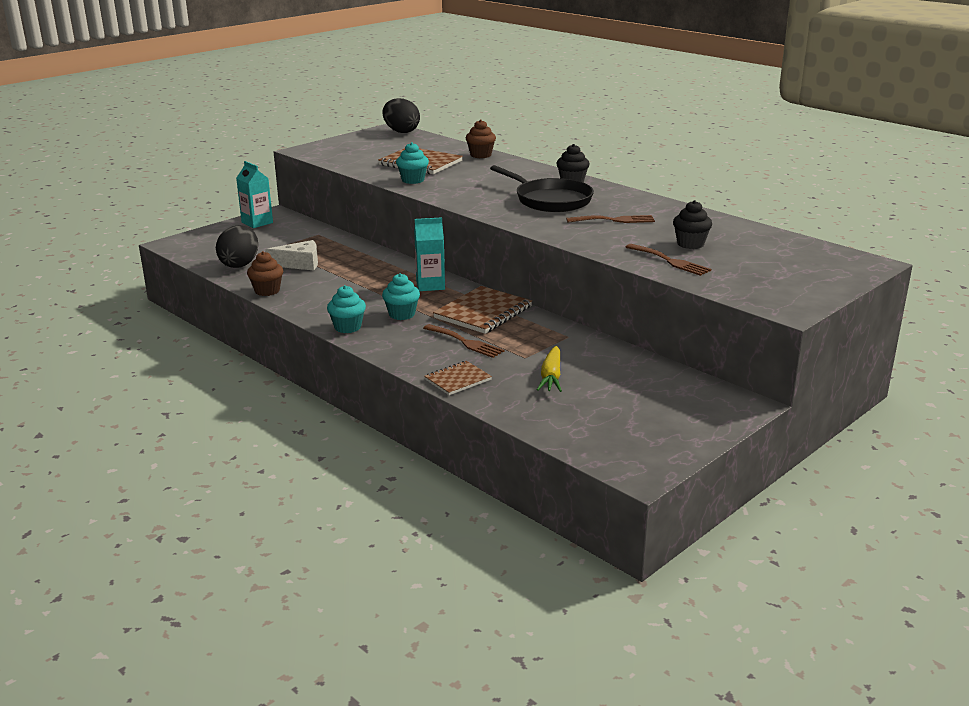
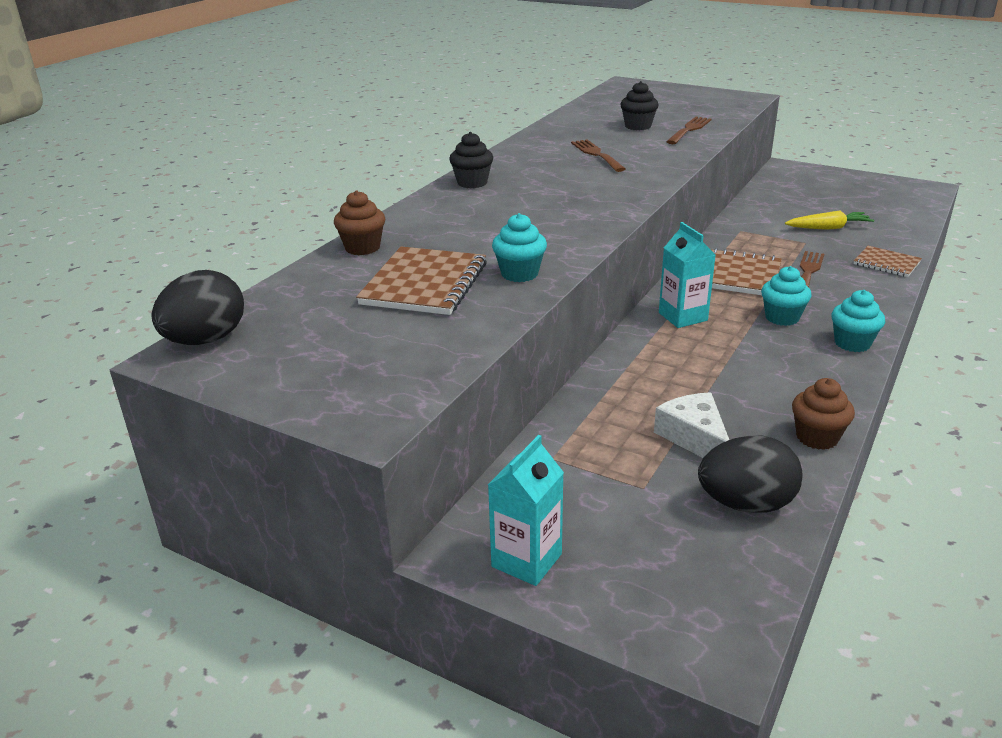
camera: 105 degrees left, 5 degrees up
black pan [490,165,594,212] -> none

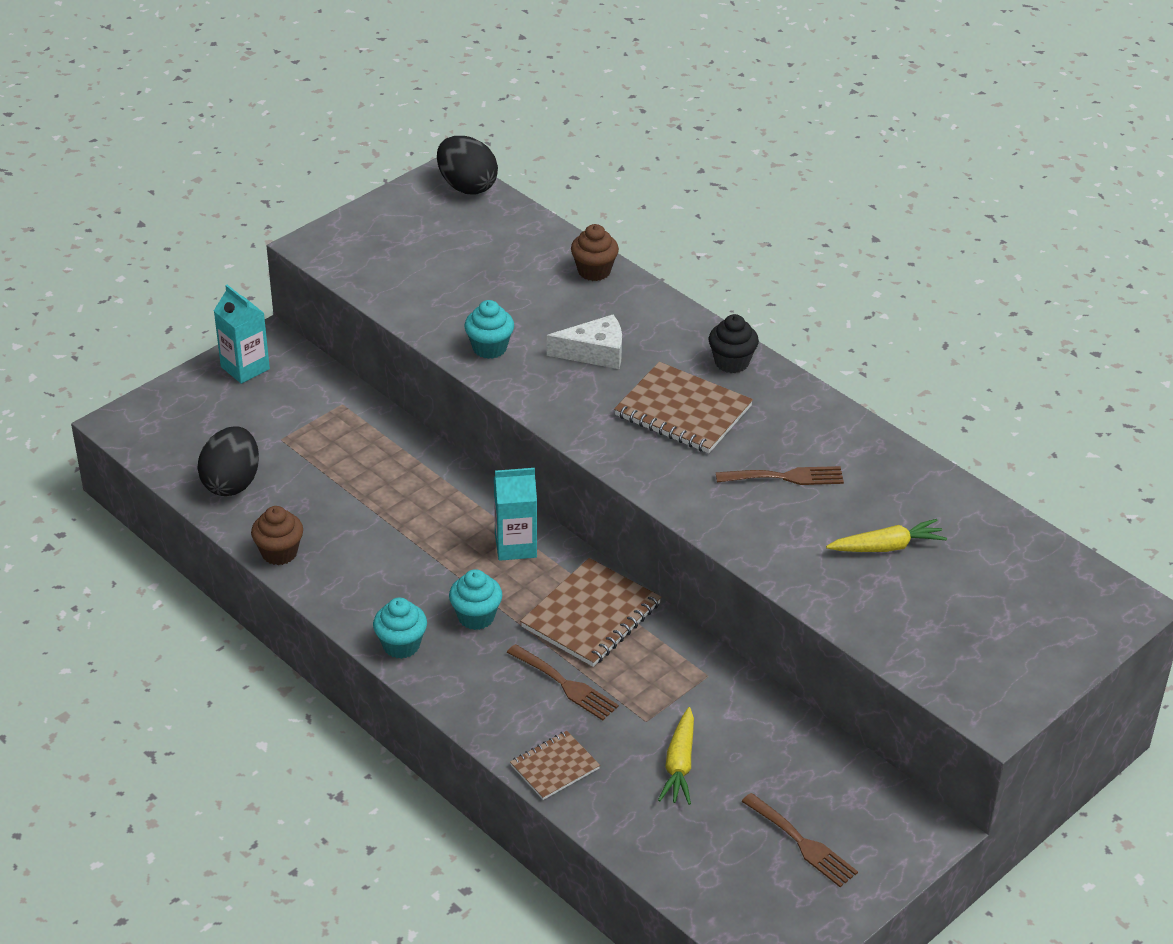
camera: 105 degrees right, 10 degrees up
brown notebook [356,247,487,315] -> brown notebook moved to [614,362,753,453]
black cupcake [621,81,659,130] -> yellow carrot [826,519,947,552]
white cheese [654,392,729,458] -> white cheese moved to [547,314,622,369]
brown fork [666,117,711,144] -> brown fork moved to [741,793,858,887]

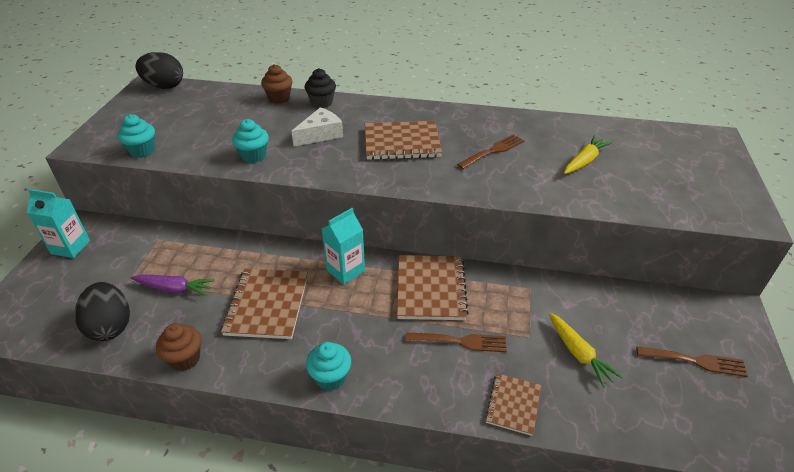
camera: 35 degrees left, 0 degrees up
turquoise cupcake [449,569,502,630] -> turquoise cupcake moved to [117,114,155,158]
black cupcake [709,314,759,373] -> black cupcake moved to [305,68,336,108]
none -> purple carrot [131,275,215,296]
none -> brown notebook [221,269,308,339]

